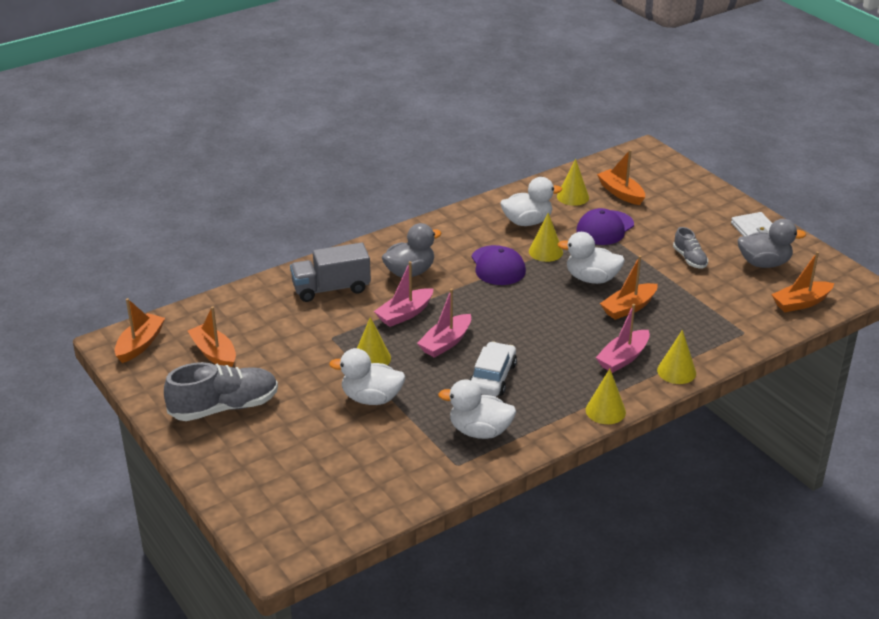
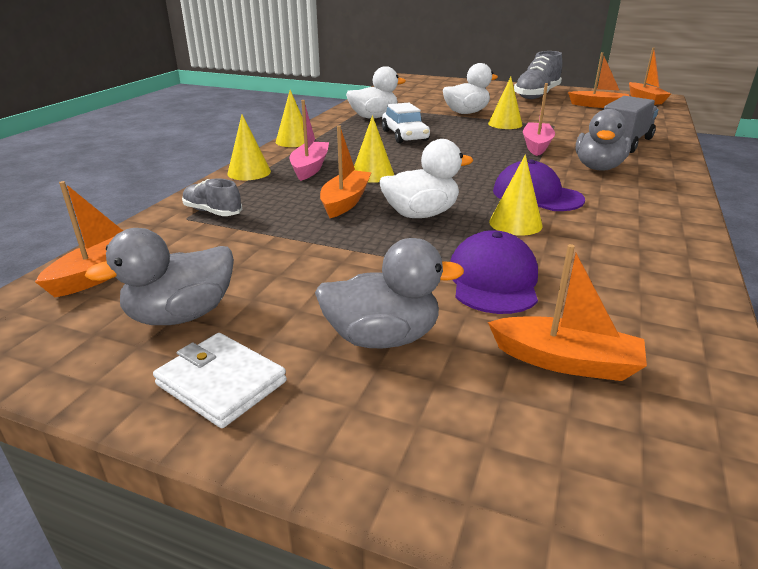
camera: 145 degrees right, 5 degrees down
pink boat [417,289,471,358] -> none
white duck [500,177,562,226] -> none
yellow cone [557,159,589,206] -> yellow cone moved to [354,115,394,183]
grey shoe [673,227,708,269] -> grey shoe moved to [182,179,242,216]
none -> grey duck [315,238,464,348]

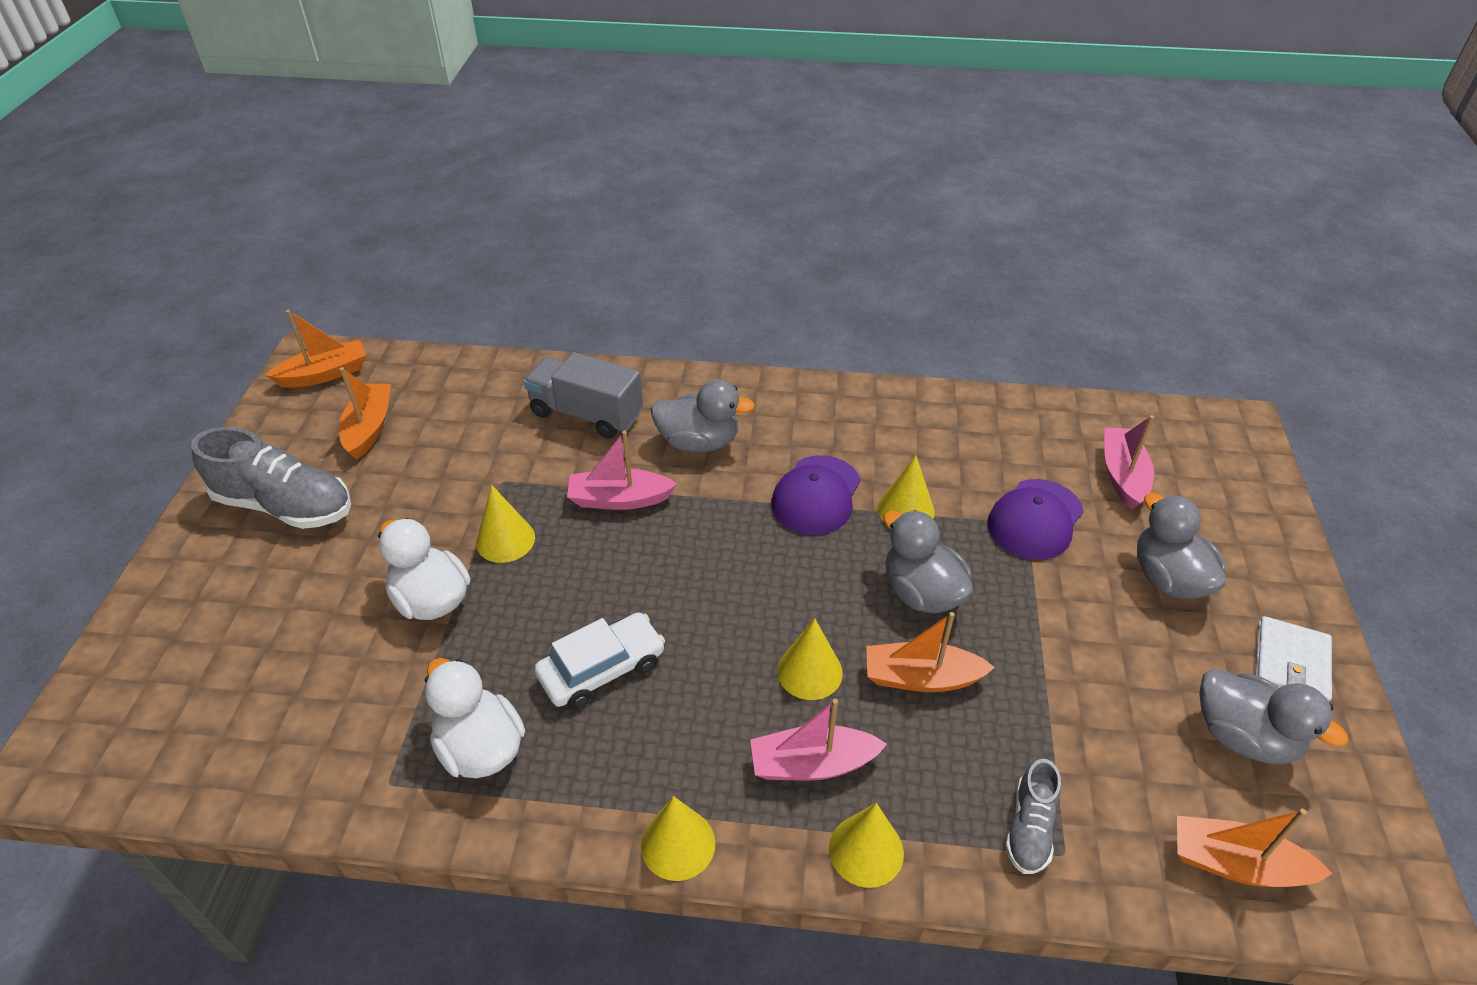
camera: 105 degrees left, 15 degrees up
white duck [379,139,474,218] -> grey duck [883,510,973,613]
purple cap [450,230,538,314] -> purple cap turned 45 degrees counterclockwise [987,479,1084,560]
orange boat [488,244,647,381] -> pink boat [1104,415,1154,510]

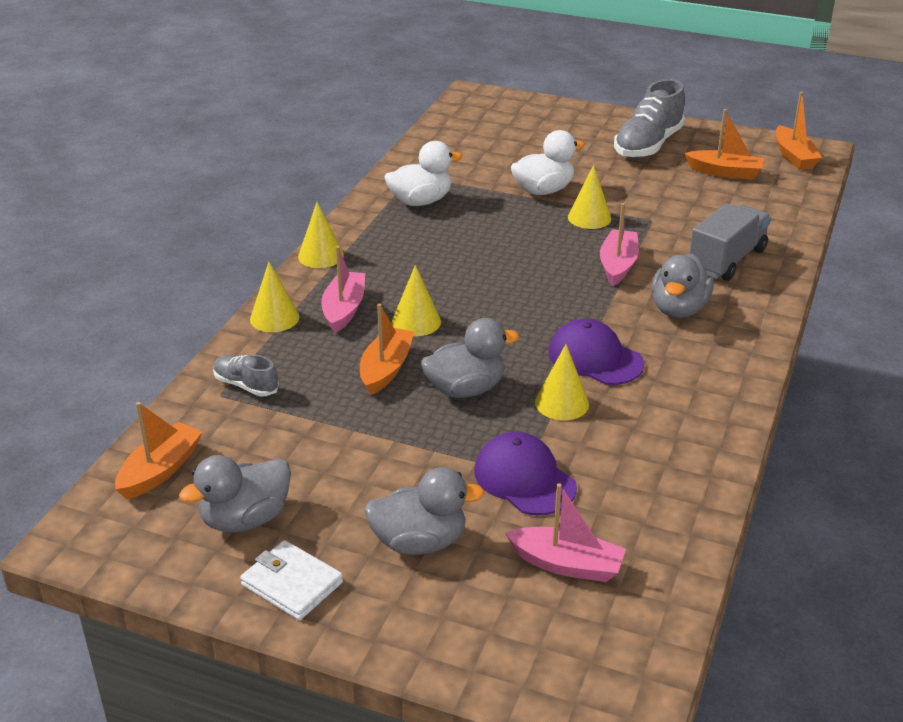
camera: 105 degrees right, 10 degrees down
white car [535,612,665,709] -> none

